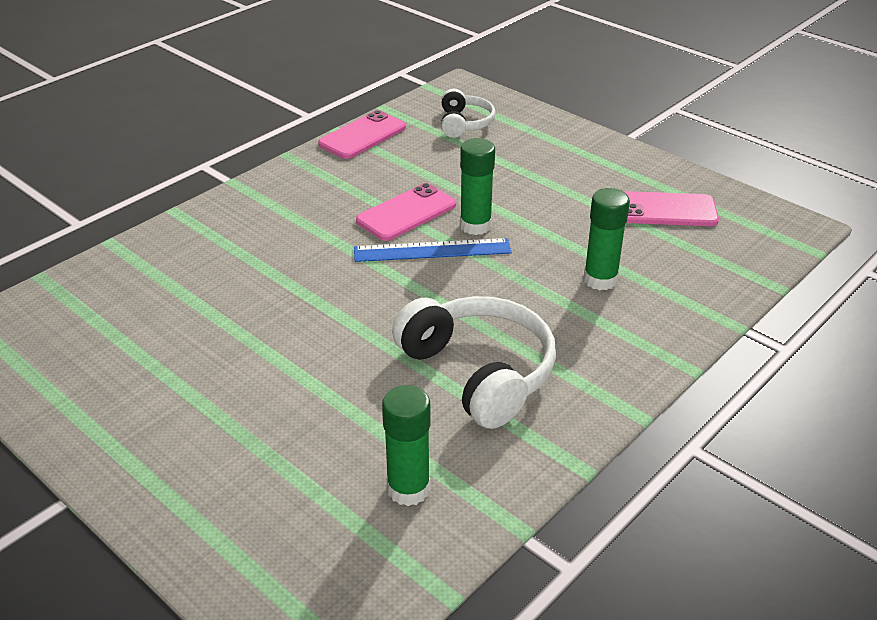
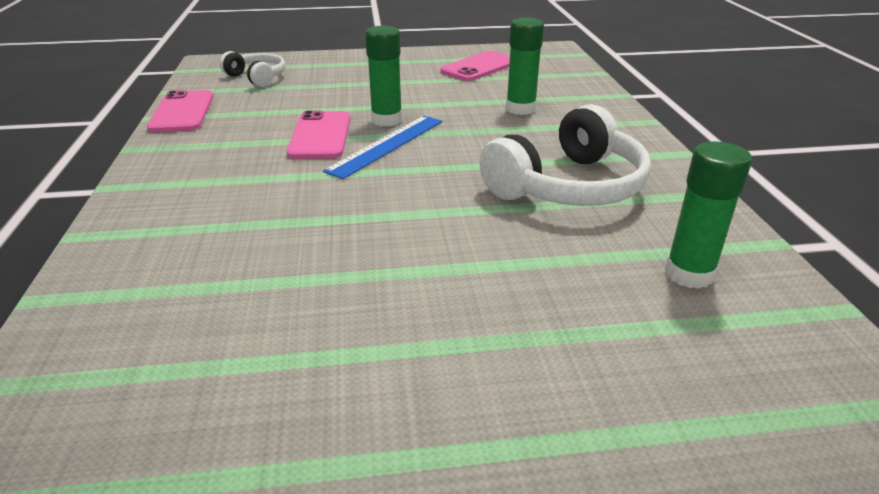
camera: 50 degrees left, 5 degrees down
white headphones [392,296,556,429] -> white headphones turned 135 degrees clockwise [479,104,651,206]

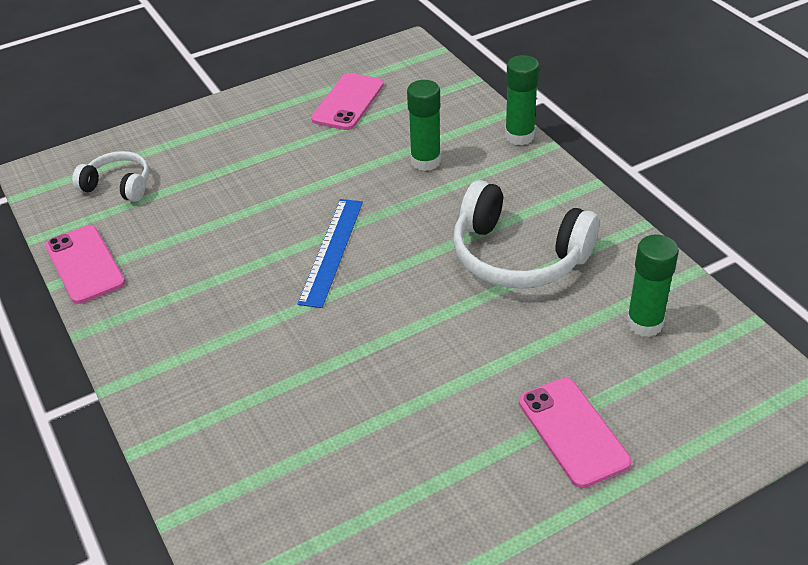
camera: 20 degrees left, 10 degrees up
pink phone [287,110,350,159] -> pink phone moved to [519,378,631,488]
green glue stick [365,26,402,127] -> green glue stick moved to [505,55,539,145]
white headphones [479,104,651,206] -> white headphones turned 90 degrees clockwise [453,180,599,289]

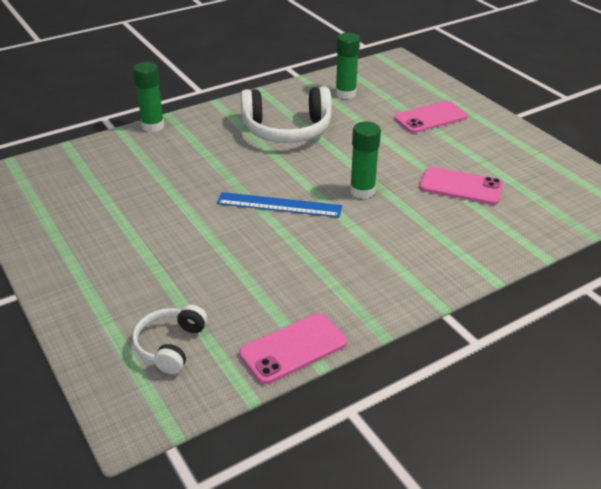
camera: 95 degrees left, 5 degrees down
pink phone [311,73,384,130] -> pink phone moved to [419,167,503,205]
green glue stick [407,80,441,171] -> green glue stick moved to [350,121,381,199]
white headphones [453,180,599,289] -> white headphones turned 60 degrees clockwise [241,87,332,143]

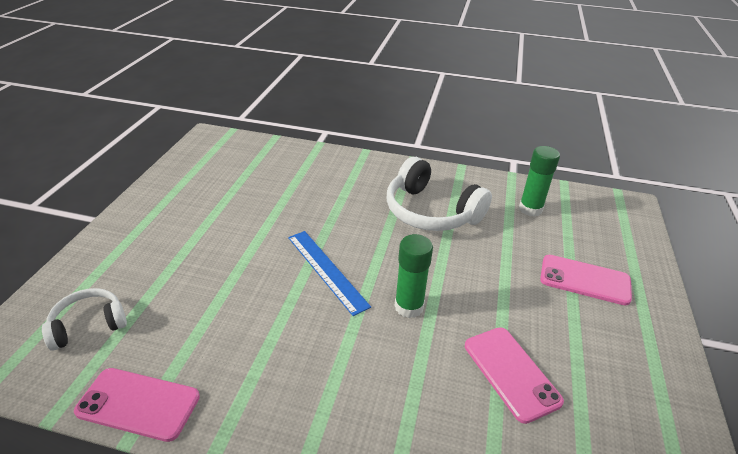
camera: 45 degrees right, 0 degrees up
green glue stick [133,62,165,132] -> none

